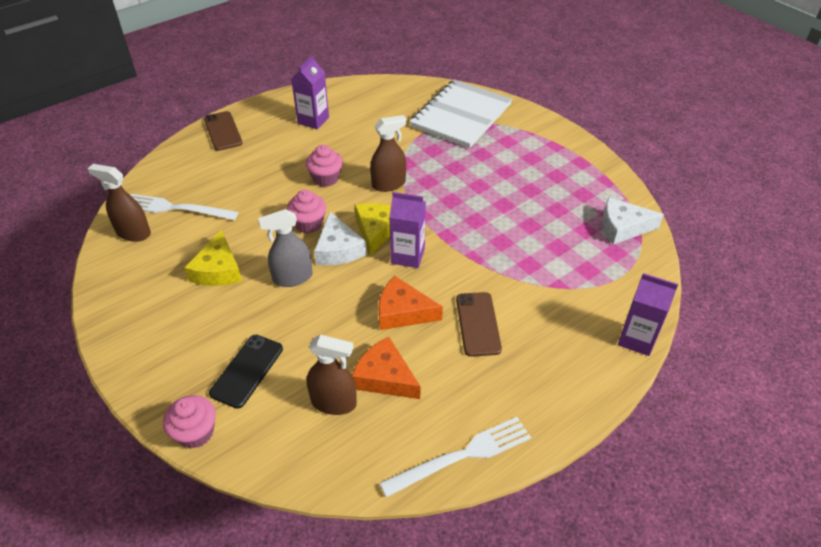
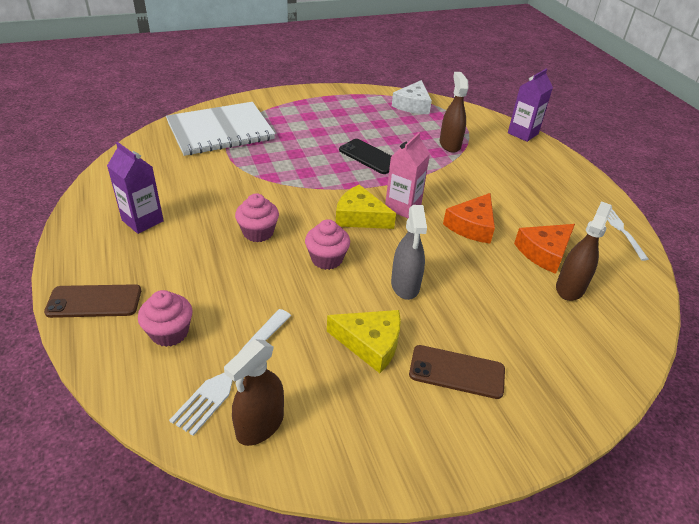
camera: 75 degrees left, 5 degrees down
pink cupcake [163,395,216,449] -> pink cupcake moved to [138,290,192,347]
black phone [209,335,283,409] -> black phone moved to [339,139,391,174]
white cheese [314,212,367,265] -> none
brown spray bottle [370,115,407,192] -> brown spray bottle moved to [440,72,469,153]
white fork [380,417,531,498] -> white fork [607,209,649,261], size x0.63
purple carton [389,192,426,268] -> pink carton [385,132,430,218]
white notebook [410,80,512,148] -> white notebook turned 75 degrees counterclockwise [166,102,275,156]
brown phone [456,292,502,357] -> brown phone moved to [409,345,505,399]

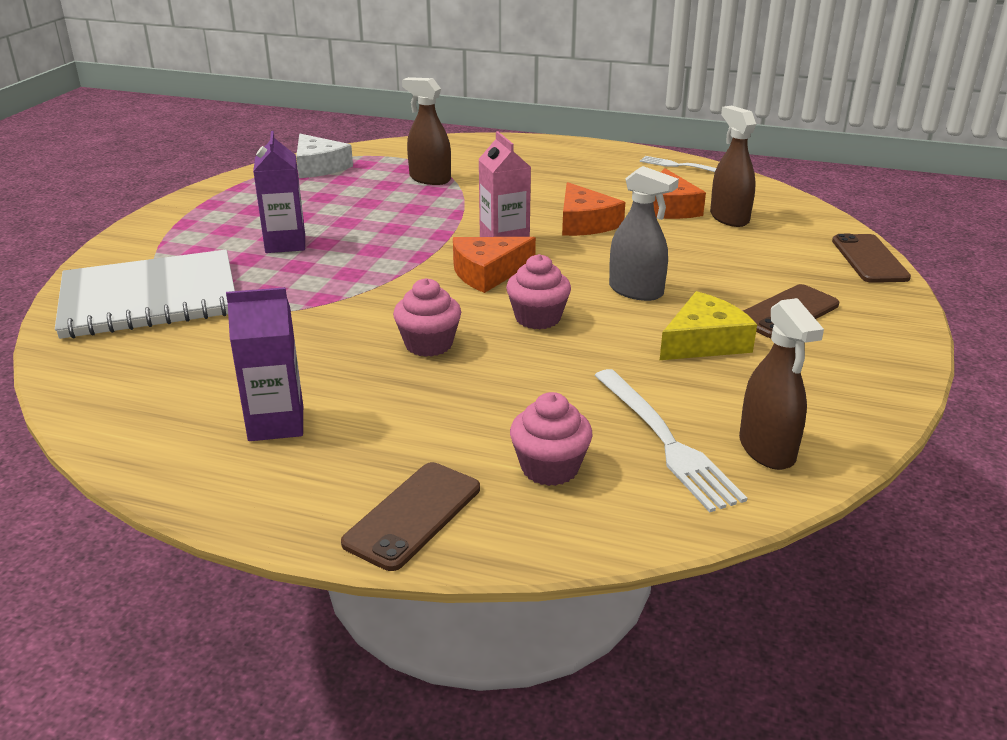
camera: 50 degrees left, 10 degrees down
white notebook [166,102,275,156] -> white notebook turned 60 degrees clockwise [55,250,235,339]
yellow cheese [336,185,396,229] -> orange cheese [453,237,536,293]
black phone [339,139,391,174] -> none
purple carton [508,69,553,142] -> purple carton moved to [253,131,305,253]
none -> brown phone [832,234,911,283]

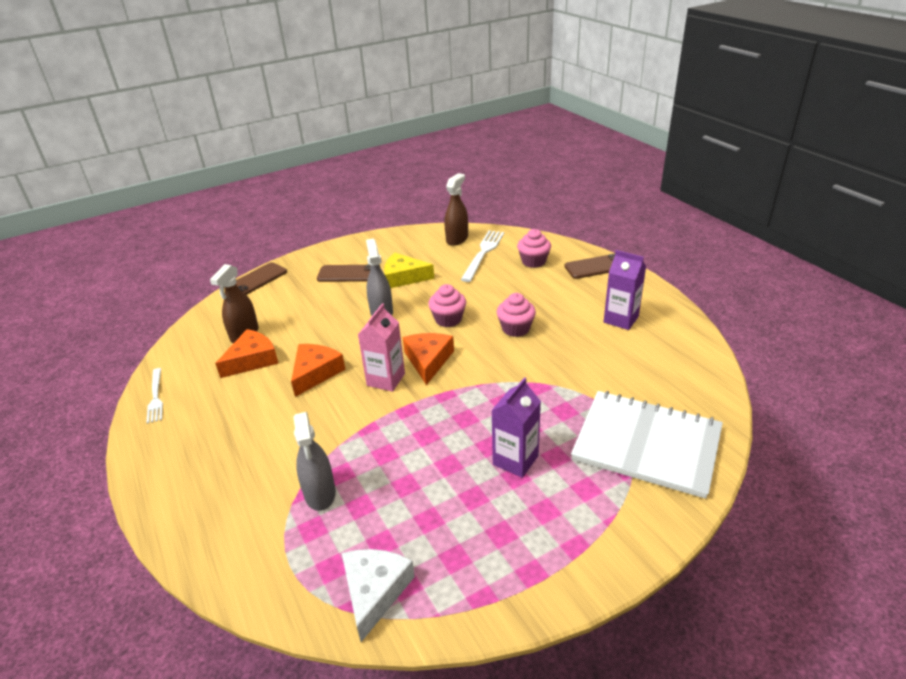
camera: 135 degrees left, 5 degrees up
brown spray bottle [402,77,451,185] -> grey spray bottle [294,412,336,511]
orange cheese [453,237,536,293] -> orange cheese turned 105 degrees counterclockwise [403,333,454,385]

